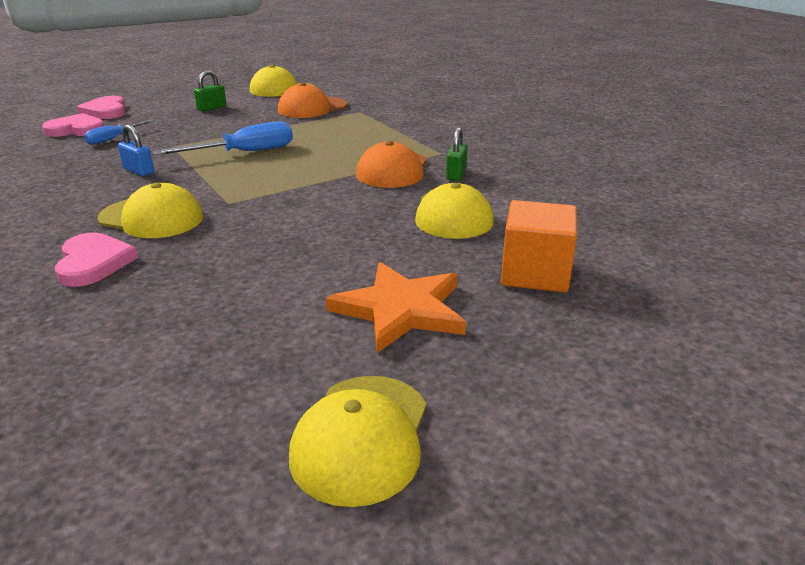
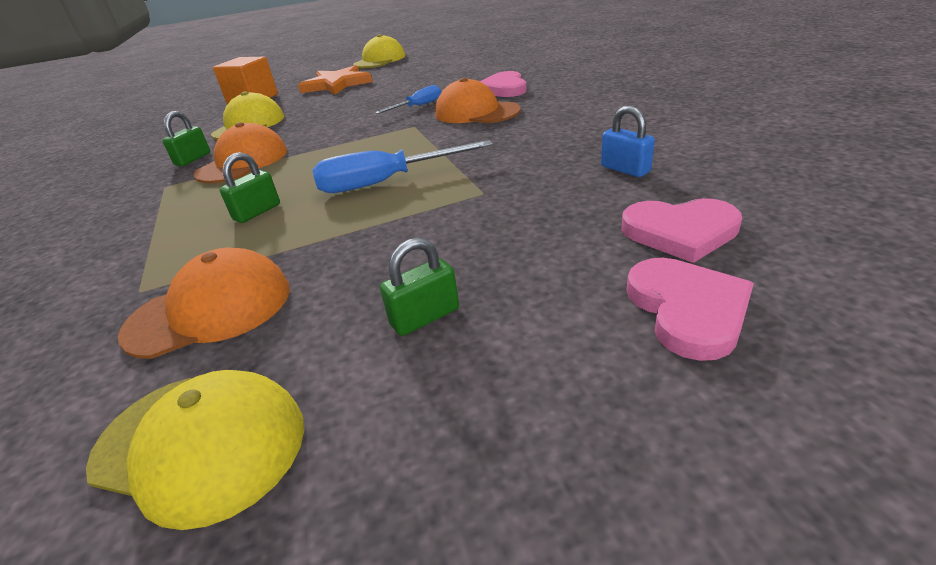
camera: 165 degrees left, 5 degrees up
blue screwdriver [84,119,155,145] -> blue screwdriver moved to [375,85,441,114]
yellow cap [98,182,203,238] -> orange cap [435,78,521,123]
blue padlock [118,125,154,176] -> blue padlock moved to [601,106,655,177]
none -> green padlock [219,152,280,223]

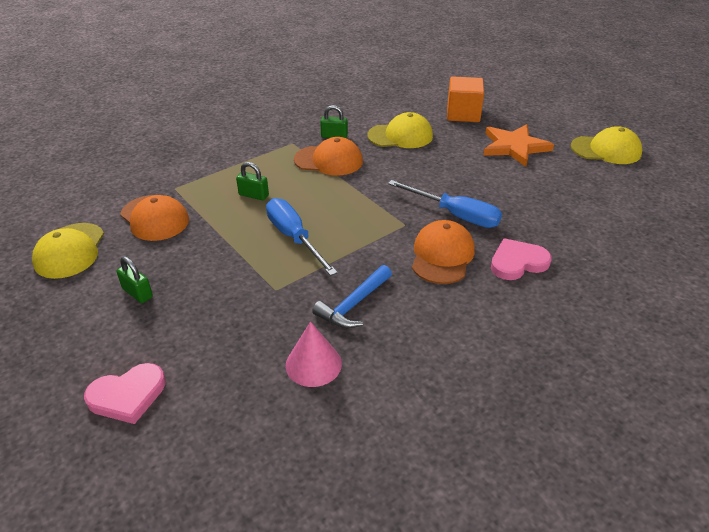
camera: 70 degrees right, 5 degrees up
blue screwdriver [375,85,441,114] -> blue screwdriver [388,180,502,228], size x1.70
blue padlock [601,106,655,177] -> pink cone [286,321,342,387]
pink heart [621,198,742,263] -> none
none -> blue hammer [312,265,392,329]

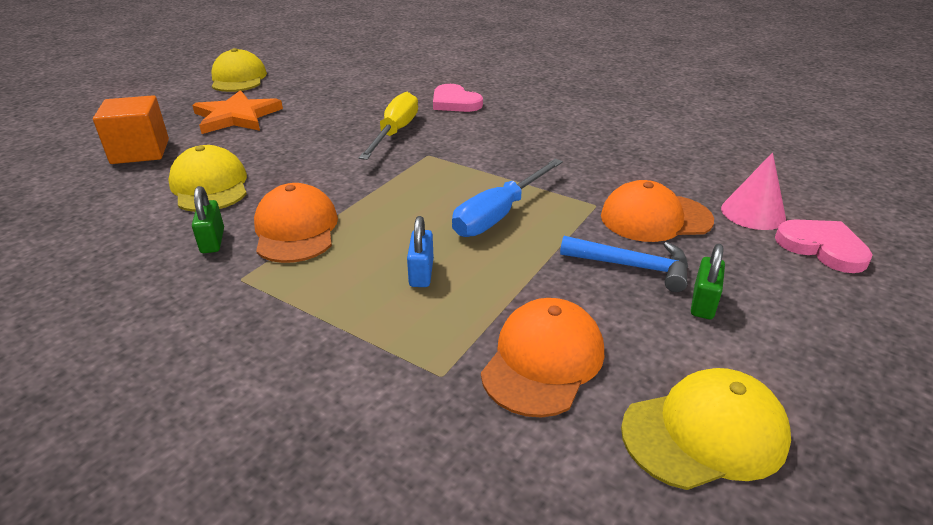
camera: 110 degrees left, 5 degrees down
green padlock [236,162,269,200] -> blue padlock [407,216,434,287]
pink cone [286,321,342,387] -> pink cone moved to [721,153,786,230]
blue hammer [312,265,392,329] -> blue hammer moved to [560,236,688,292]
blue screwdriver [388,180,502,228] -> yellow screwdriver [359,92,418,160]
orange cap [412,220,475,284] -> orange cap moved to [601,180,714,242]

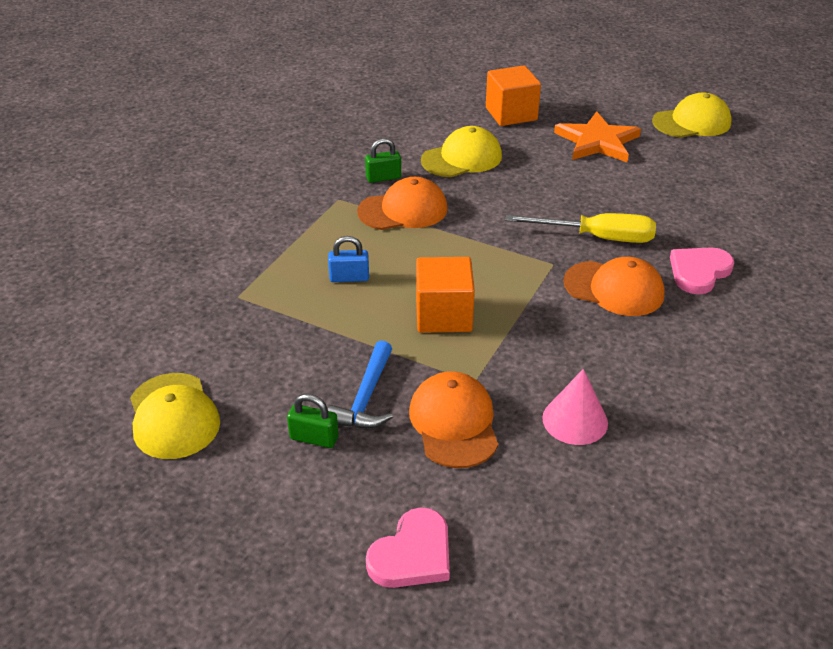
camera: 85 degrees right, 5 degrees up
blue screwdriver [452,159,563,237] -> orange cube [416,257,475,333]
orange cap [481,298,604,418] -> orange cap moved to [563,257,665,316]
pink cone [721,153,786,230] -> pink cone moved to [542,369,608,445]

